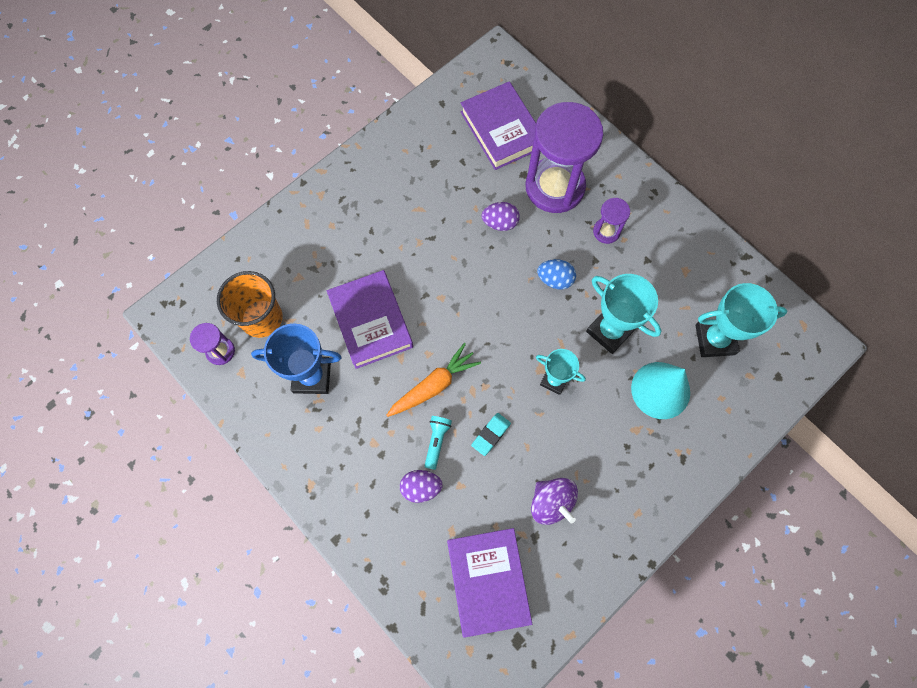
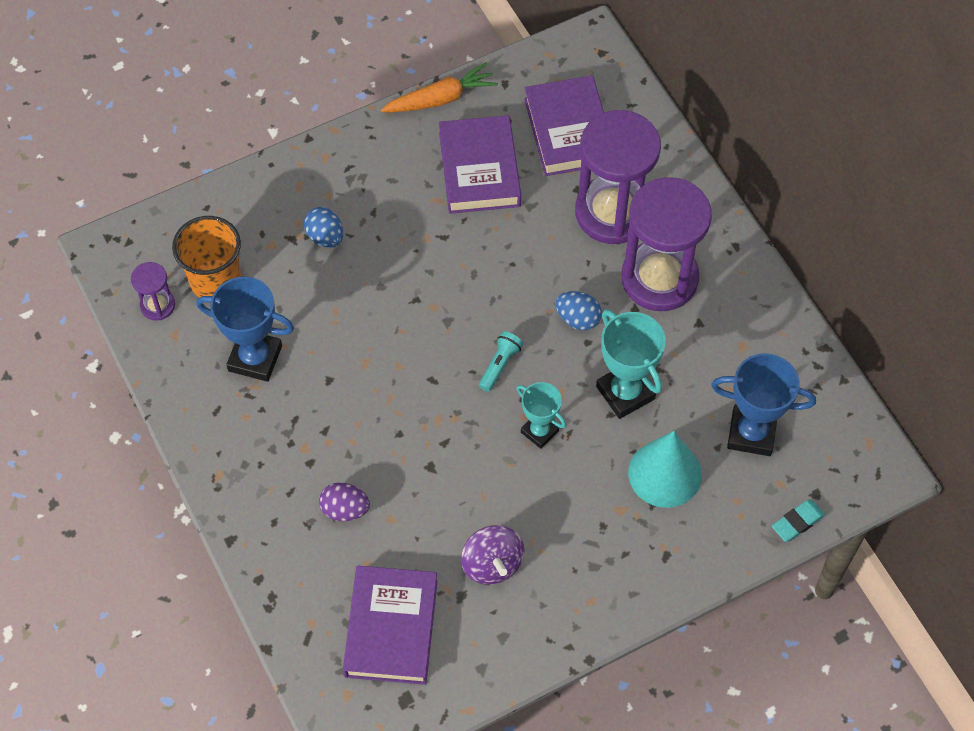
camera: 15 degrees right, 10 degrees down
purple book [327,270,413,369] -> purple book moved to [439,115,521,214]
orange carrot [386,343,481,417] -> orange carrot moved to [381,62,498,112]
turquoise flashlight [425,416,452,470] -> turquoise flashlight moved to [479,331,523,392]
turquoise eraser [471,413,511,456] -> turquoise eraser moved to [772,499,825,542]
purple egg [482,202,520,231] -> none
purple hourglass [593,198,630,244] -> purple hourglass [621,177,712,311], size x2.23
turquoise trophy [696,283,788,357] -> blue trophy [711,353,816,456]
none -> blue egg [304,207,343,248]

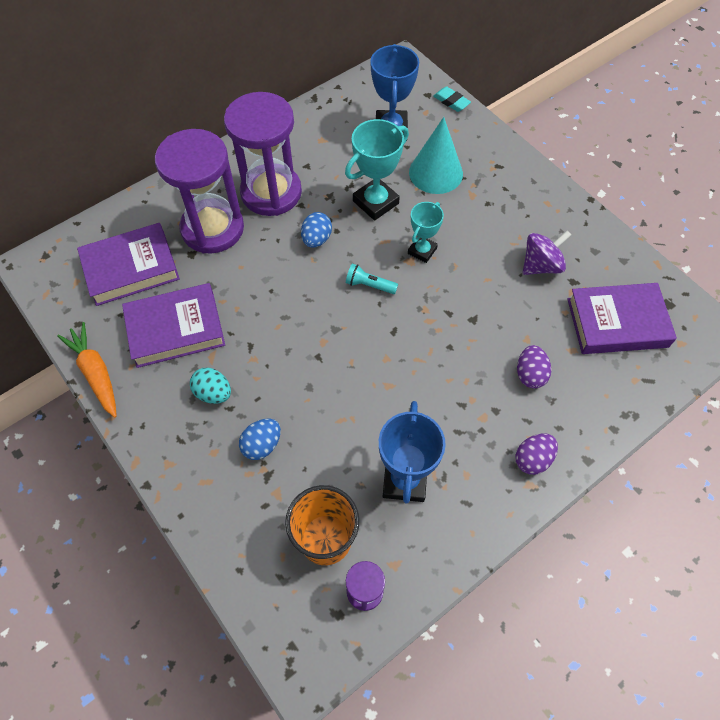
camera: 100 degrees left, 0 degrees up
none -> turquoise egg [190,368,231,404]
none -> purple egg [515,433,558,475]

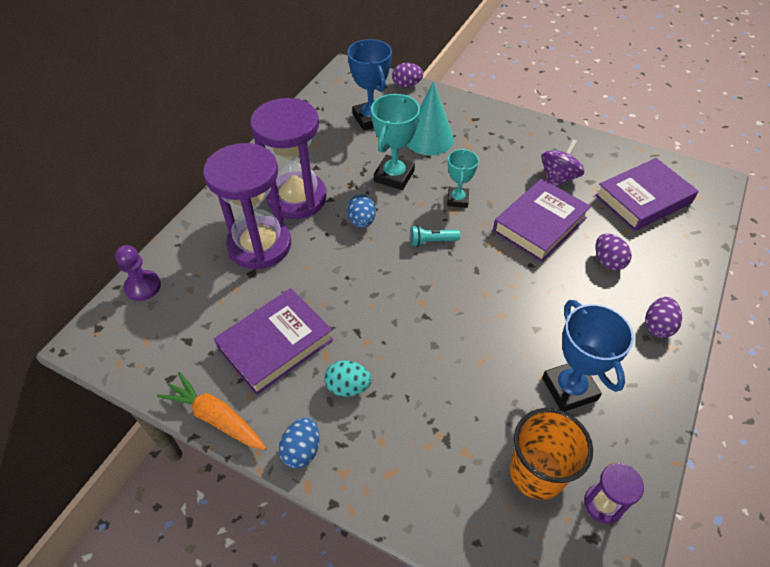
camera: 25 degrees left, 10 degrees down
purple book [77,223,180,306] -> purple book moved to [493,179,591,262]
blue egg [239,419,281,460] -> blue egg moved to [279,417,319,468]
turquoise eraser [433,86,471,112] -> purple egg [392,63,423,88]
none -> purple pawn [115,245,161,301]

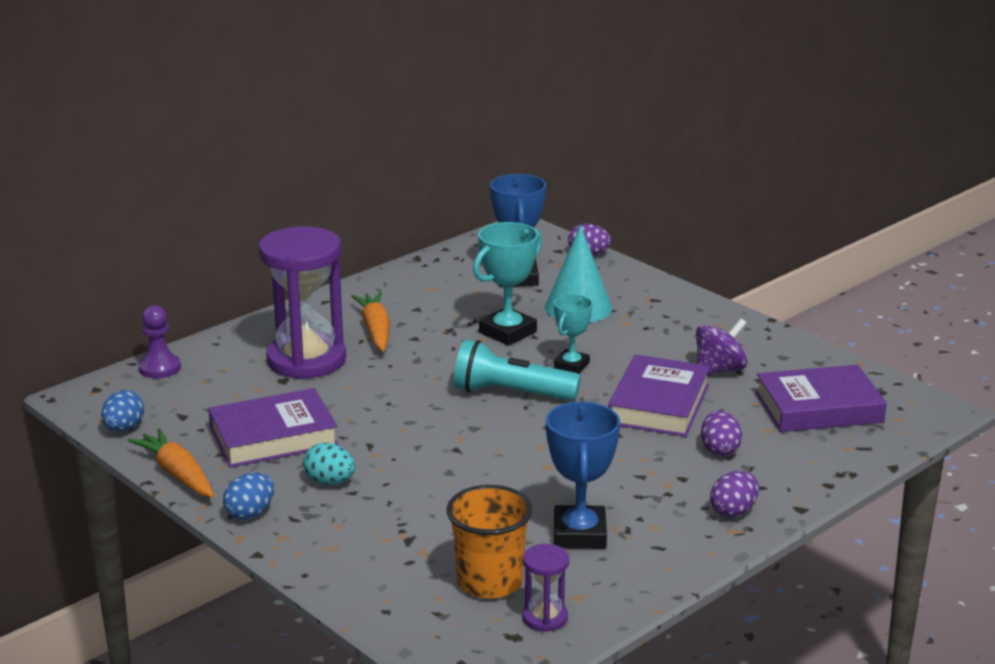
camera: 20 degrees right, 25 degrees down
purple hourglass [250,98,327,219] -> orange carrot [351,292,390,352]
blue egg [347,194,376,228] -> blue egg moved to [101,390,144,432]
turquoise flashlight [410,225,460,247] -> turquoise flashlight [454,339,581,401], size x1.94
purple book [493,179,591,262] -> purple book turned 45 degrees counterclockwise [608,355,710,437]

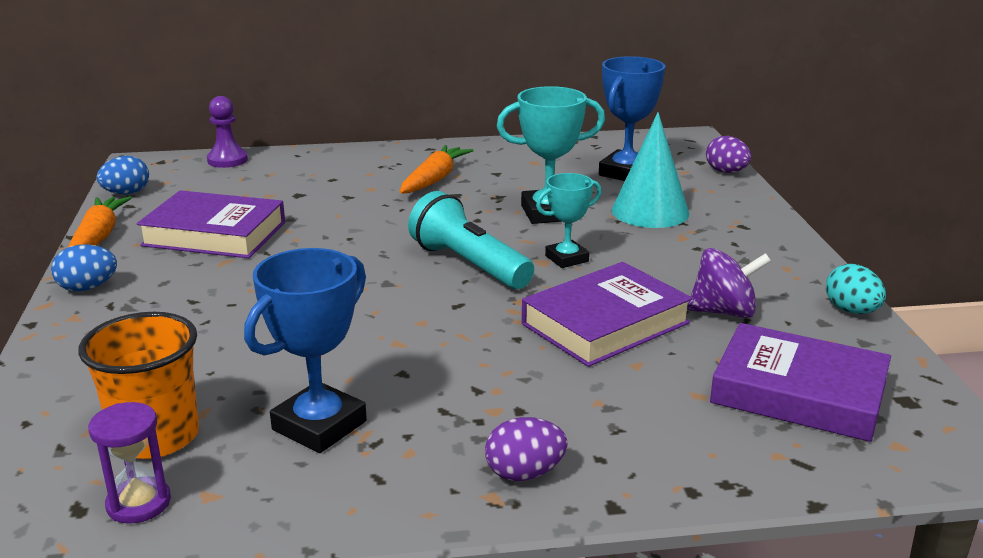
camera: 35 degrees right, 0 degrees up
purple hourglass [259,226,346,379] -> none
turquoise egg [303,443,355,485] -> turquoise egg moved to [826,264,886,314]
purple egg [701,410,742,456] -> none

